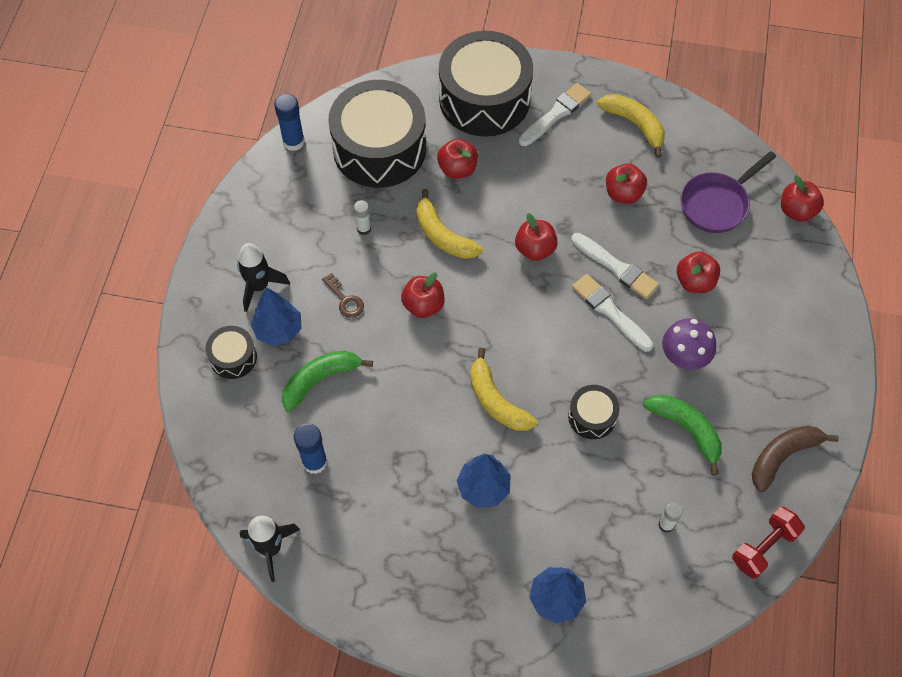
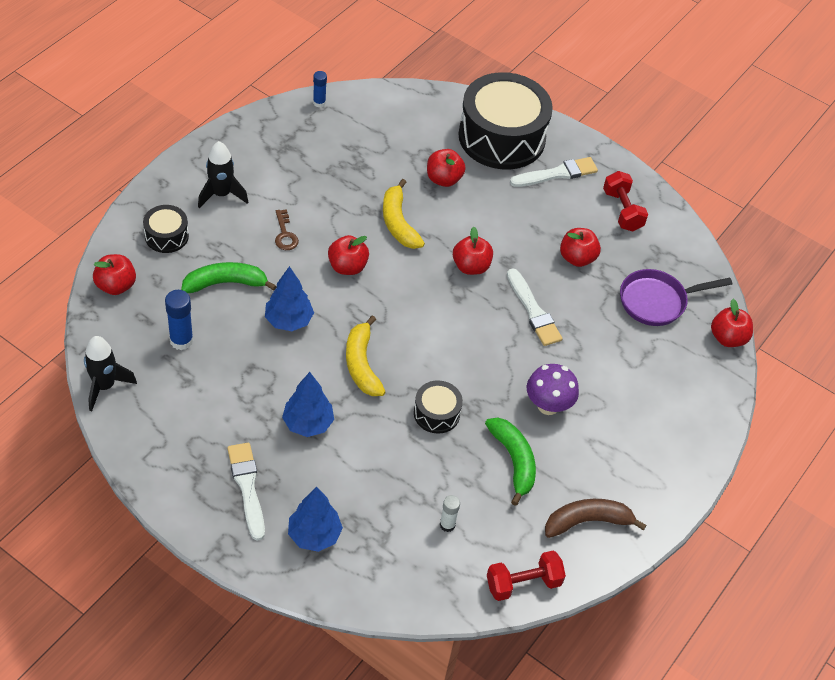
camera: 20 degrees right, 10 degrees down
blue tree [251,287,301,346] -> blue tree moved to [265,266,314,331]
blue glue stick [274,94,305,151] -> blue glue stick [313,71,327,107], size x0.63
black drum [328,80,426,188] -> none
white glue stick [354,200,371,235] -> none
white brush [572,274,653,352] -> white brush moved to [227,443,265,541]
yellow banana [597,94,665,158] -> red dumbbell [603,171,648,231]
red apple [677,252,720,293] -> red apple moved to [93,254,136,295]

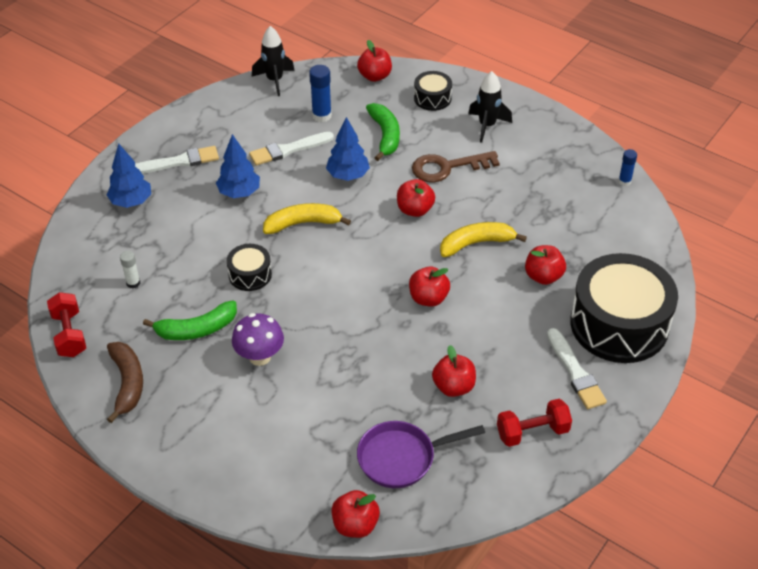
camera: 95 degrees right, 5 degrees down
brown key [275,209,299,250] -> brown key [412,151,500,183], size x1.81
white brush [507,268,562,346] -> white brush moved to [249,132,334,166]
purple pan [620,269,732,326] -> purple pan turned 90 degrees counterclockwise [357,421,485,488]

